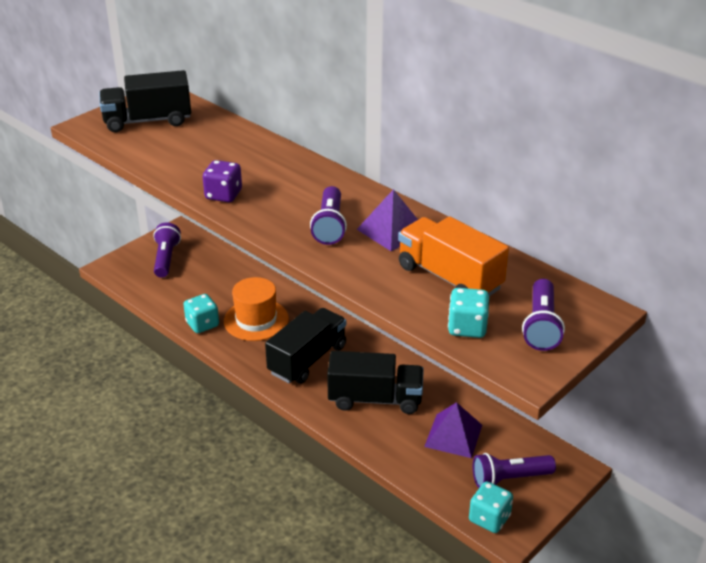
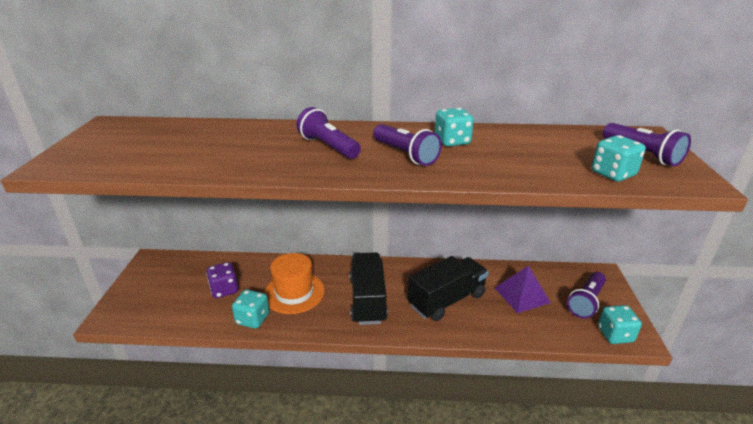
camera: 40 degrees left, 5 degrees down
black truck [99,70,191,132] -> none
purple flashlight [153,222,181,278] -> purple flashlight moved to [296,107,361,159]
purple dice [203,160,242,202] -> purple dice moved to [206,262,238,298]
purple pyramid [357,189,418,251] -> turquoise dice [435,108,474,147]
orange truck [398,216,509,296] -> none

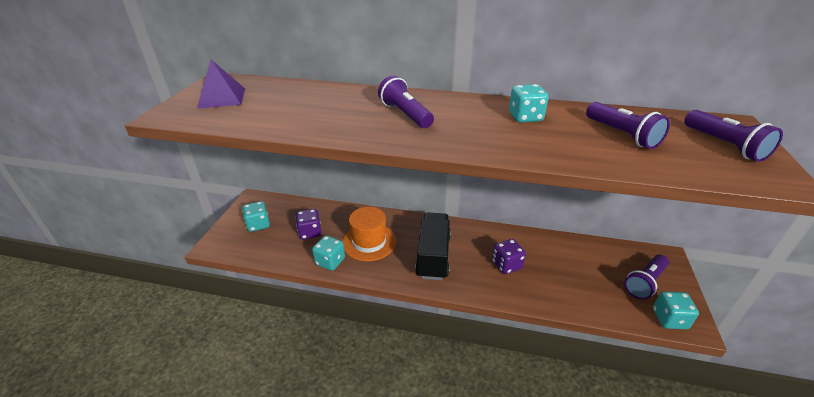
camera: 10 degrees right, 5 degrees up
purple flashlight [373,124,442,166] -> purple flashlight moved to [586,102,670,149]
black truck [408,256,489,321] -> purple dice [492,239,526,274]
purple pyramid [495,265,551,313] -> purple pyramid moved to [197,60,245,109]
turquoise dice [591,135,646,182] -> turquoise dice moved to [242,201,270,232]

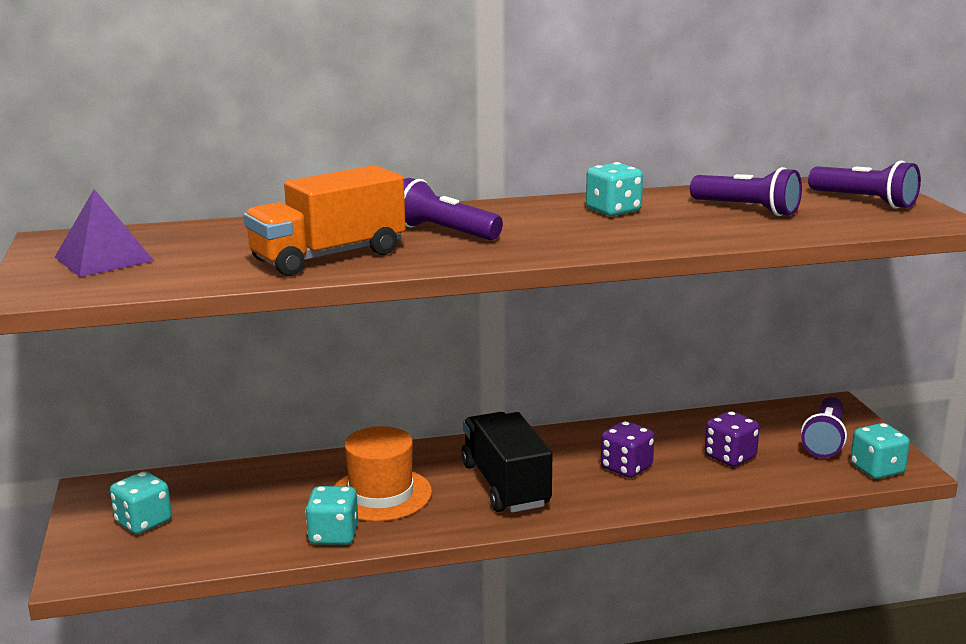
camera: 25 degrees left, 15 degrees down
purple dice [295,209,322,240] -> purple dice moved to [705,411,760,467]
none -> orange truck [244,165,406,276]

